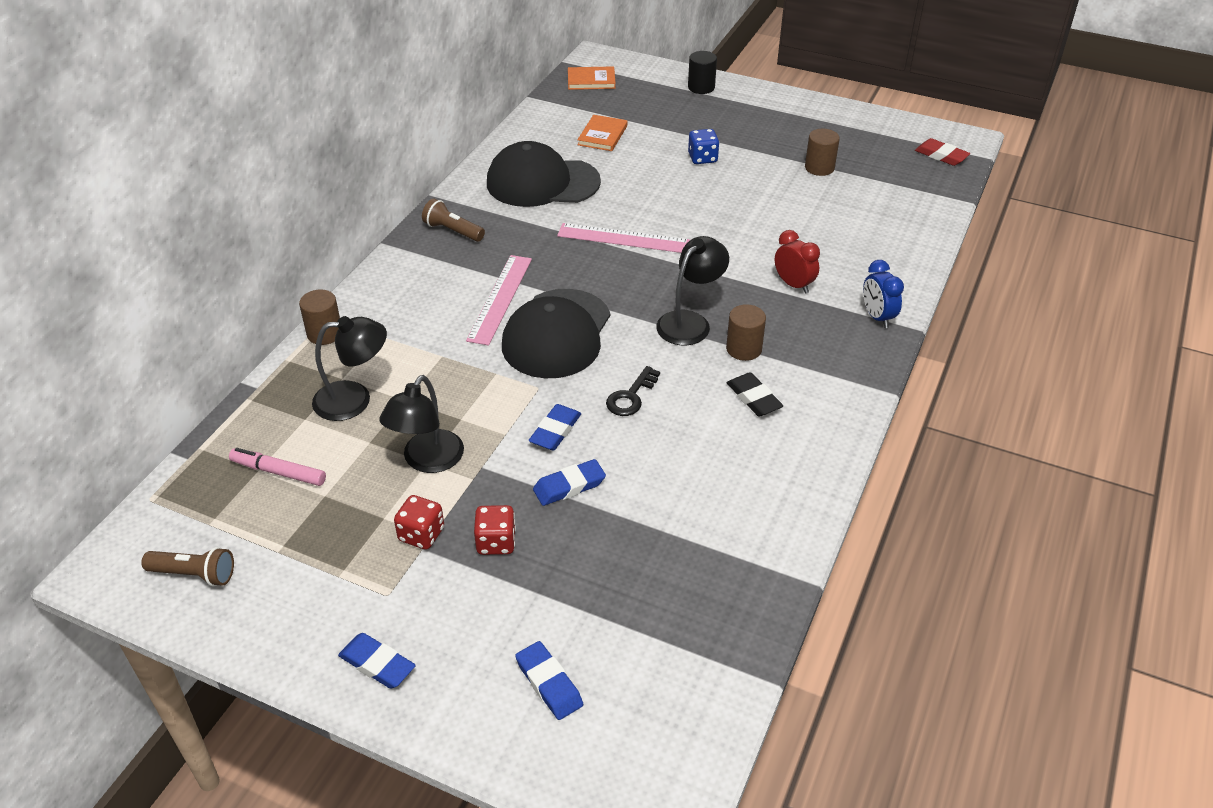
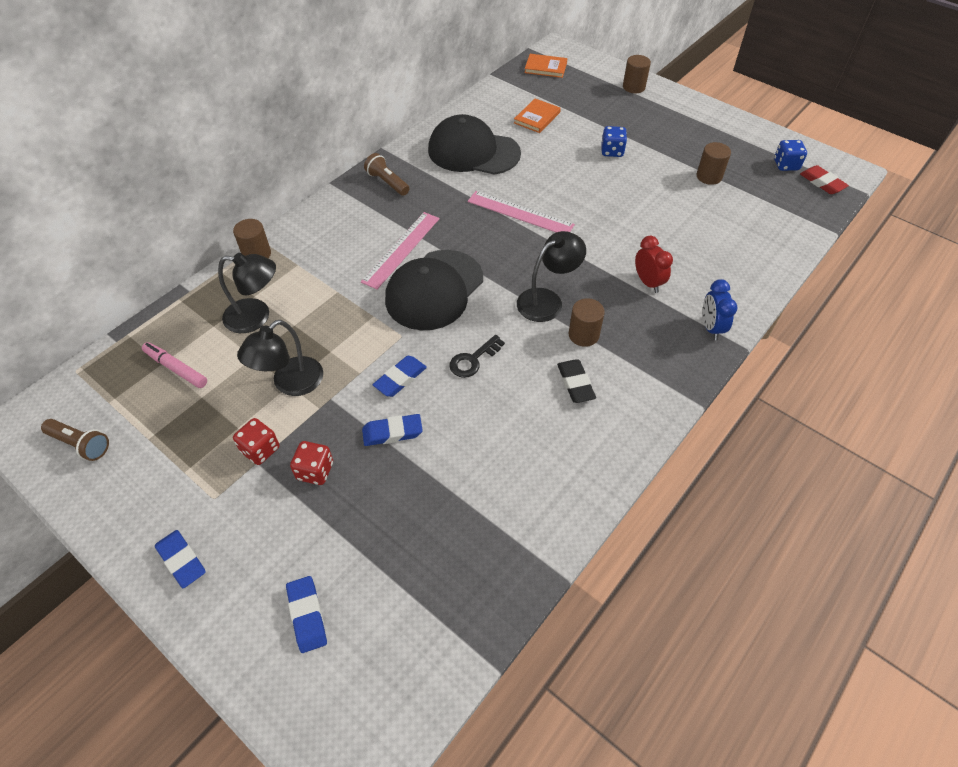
camera: 15 degrees right, 10 degrees up
black cylinder [688,51,717,94] -> brown cylinder [623,55,651,93]
none -> blue dice [774,140,807,171]

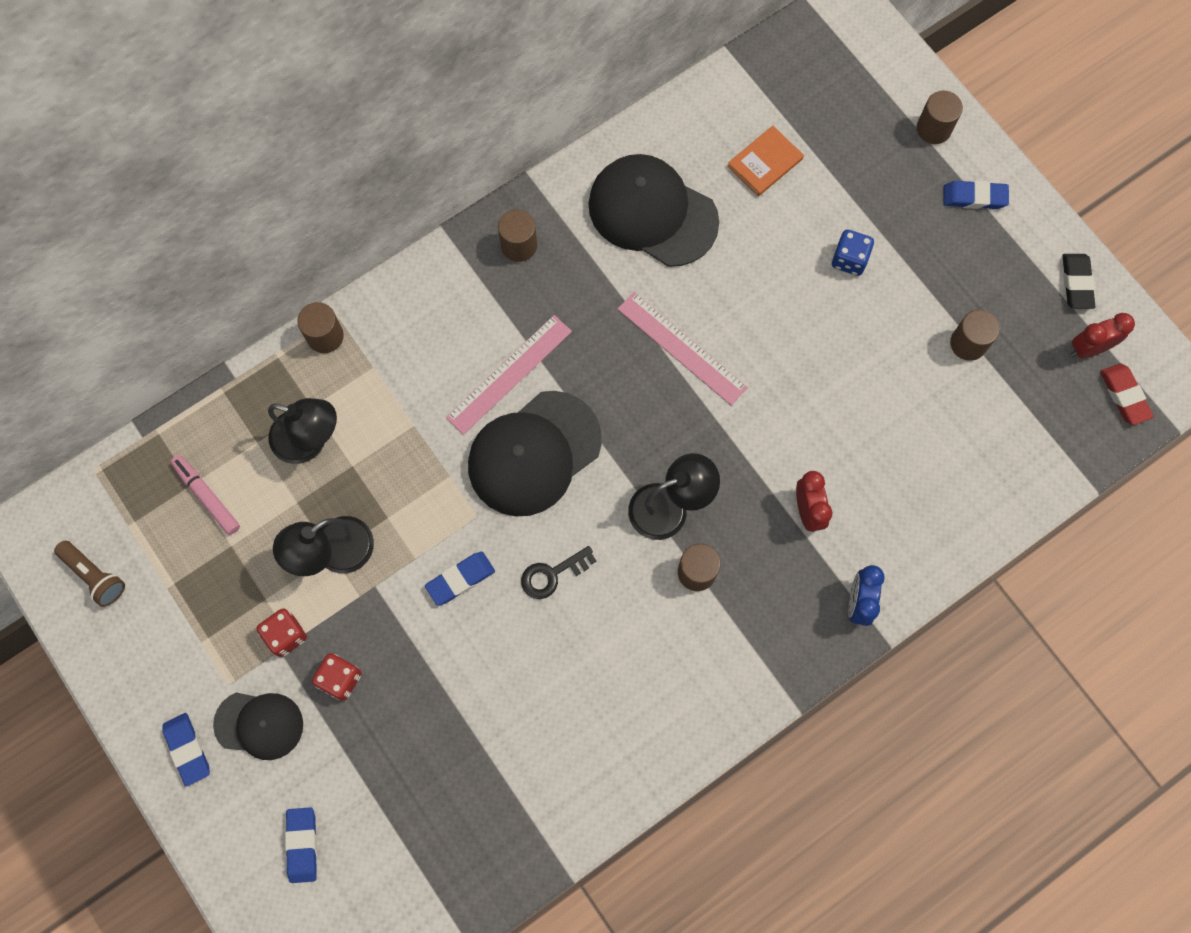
camera: 15 degrees right, 20 degrees up
blue eraser [362,414,423,446] -> blue eraser moved to [944,181,1009,209]
brown flashlight [364,153,410,196] -> brown cylinder [498,210,537,262]
orange book [524,54,568,78] -> none
black eraser [557,359,596,403] -> black eraser moved to [1063,254,1095,309]
blue dice [774,140,807,171] -> red clock [1071,313,1135,358]
none -> black cap [213,692,303,760]

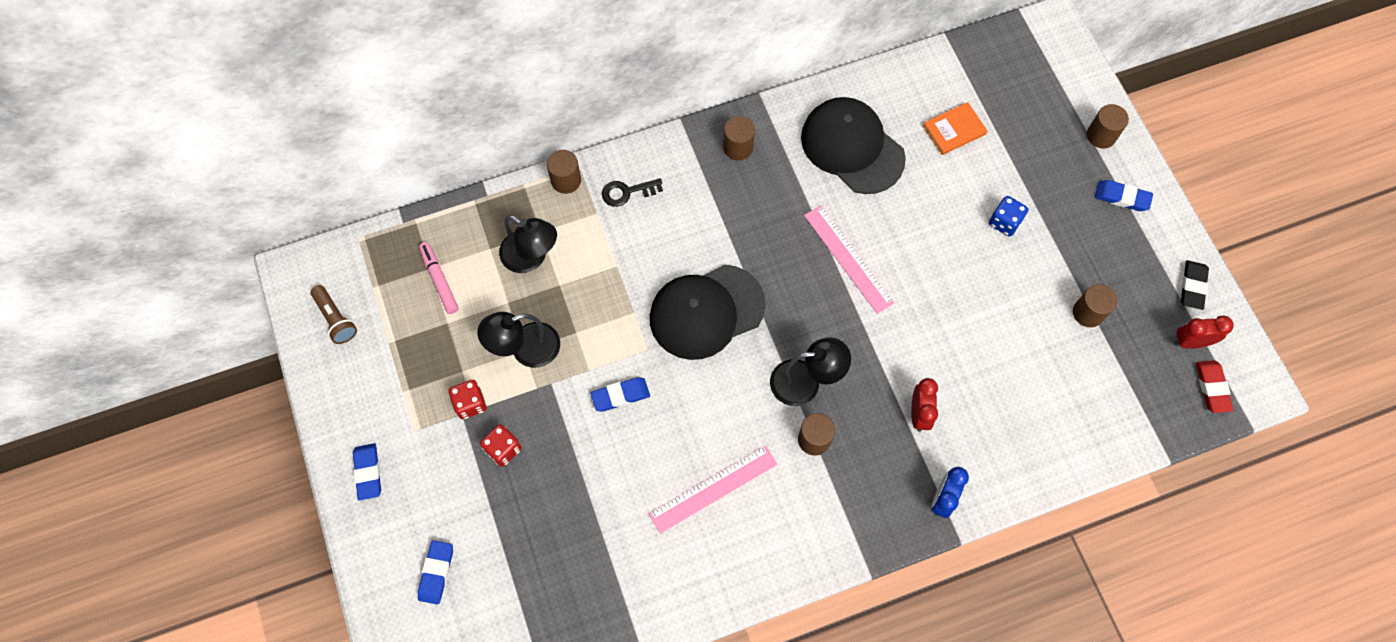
camera: 15 degrees right, 5 degrees down
black cap [213,692,303,760] -> none
pink ruler [446,315,572,435] -> pink ruler moved to [649,446,778,534]
black key [521,546,596,599] -> black key moved to [602,178,663,207]

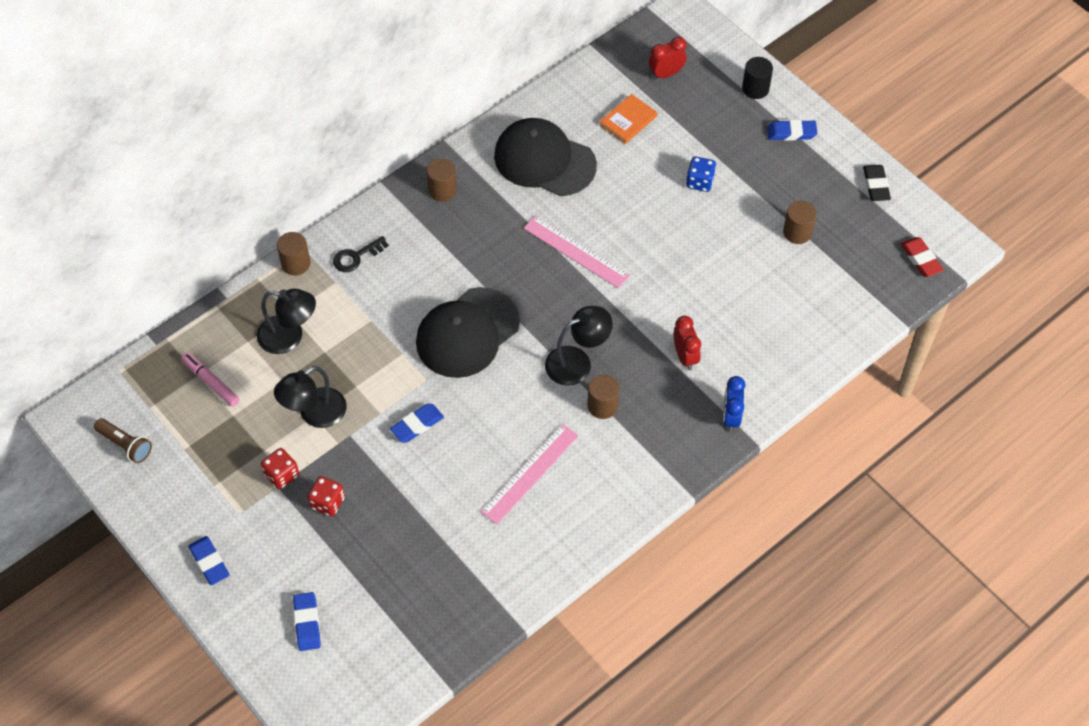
camera: 20 degrees left, 10 degrees down
brown cylinder [1087,104,1129,149] -> black cylinder [742,57,773,99]
red clock [1174,315,1234,349] -> red clock moved to [649,37,687,80]

